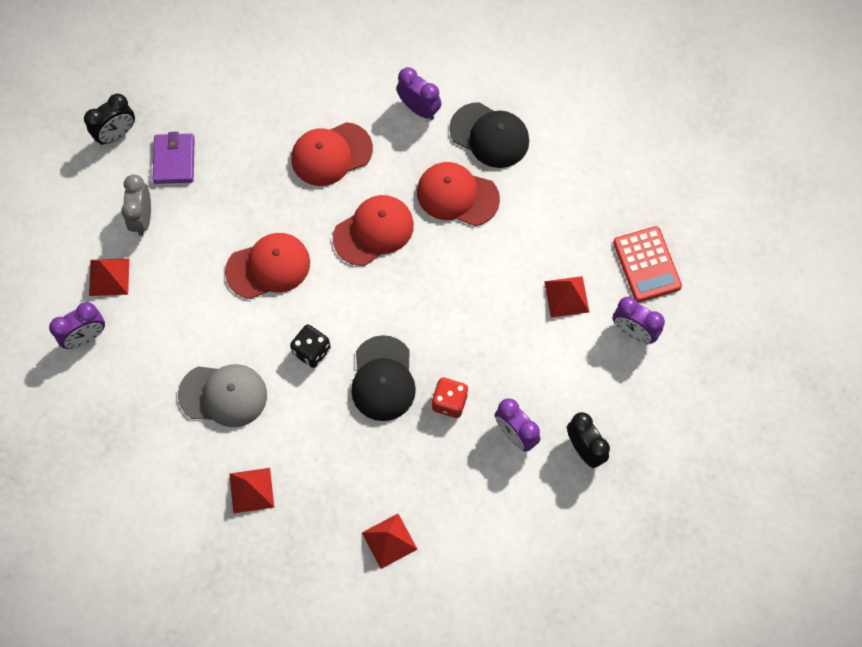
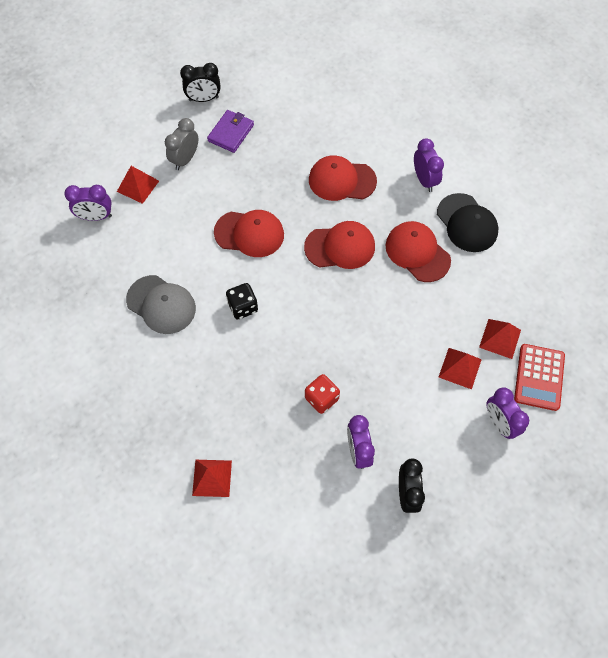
camera: 30 degrees right, 5 degrees down
red pyramid [229,468,274,513] -> red pyramid moved to [479,319,521,359]
black cap [351,335,416,421] -> none

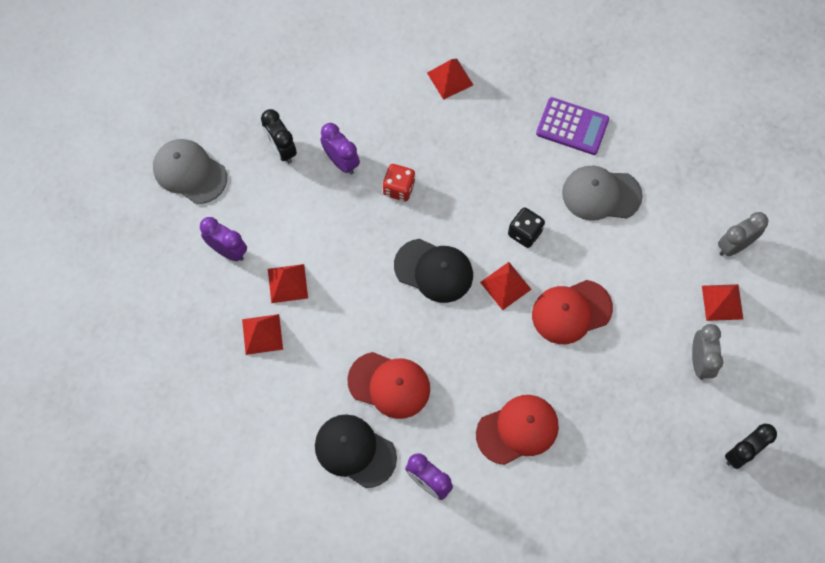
camera: 150 degrees right, 5 degrees up
purple clock [64,185,112,221] -> grey clock [718,212,769,256]
purple wallet [207,110,254,153] -> none
red cap [304,221,375,269] -> none
red calculator [514,344,565,411] -> none
none -> grey cap [153,139,227,204]
none -> black cap [394,239,473,303]
none -> red pyramid [480,262,532,310]
none -> purple calculator [536,97,609,155]

